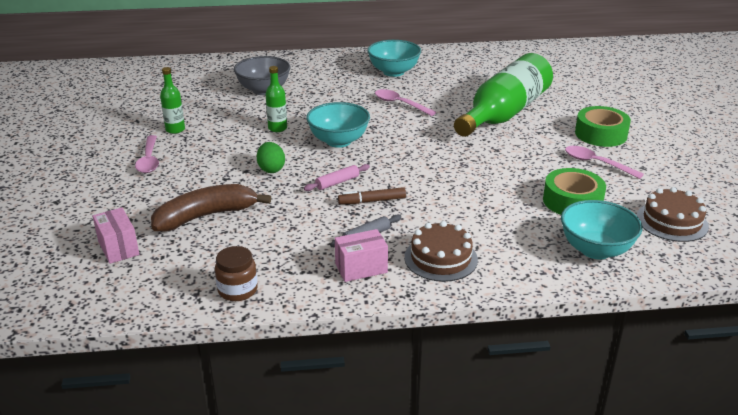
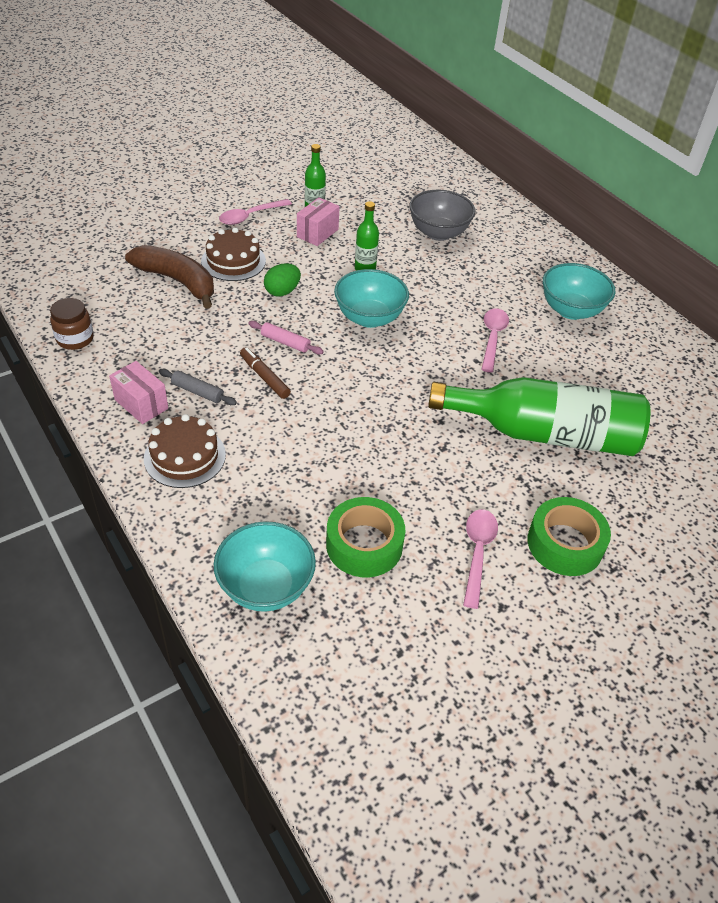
camera: 60 degrees right, 15 degrees up
pink box [93,207,139,264] -> pink box moved to [297,197,340,246]
brown cake [637,187,709,242] -> brown cake moved to [201,227,266,281]

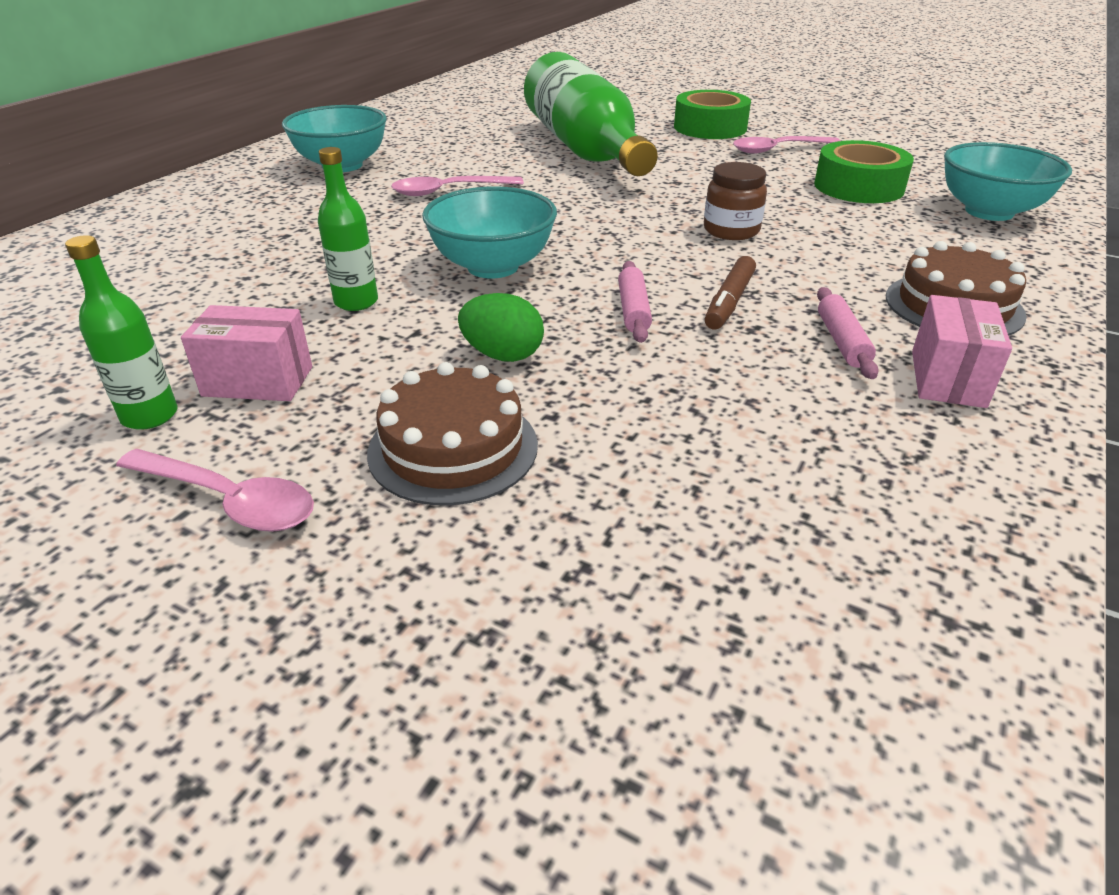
camera: 115 degrees left, 10 degrees down
brown jar [50,298,94,350] -> brown jar moved to [704,162,767,240]
brown banana [125,245,214,309] -> none
grey rolling pin [159,369,237,405] -> pink rolling pin [817,287,879,379]
grey bowl [409,190,476,241] -> none

